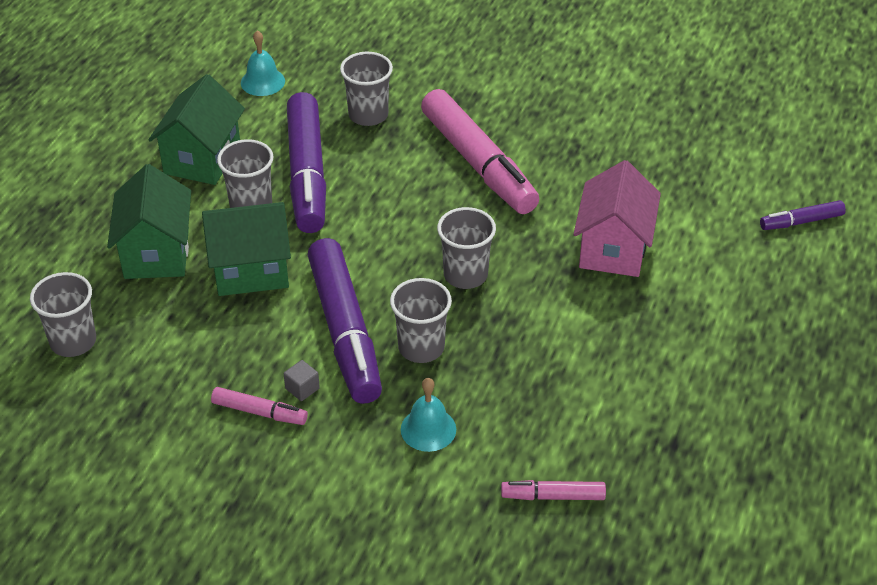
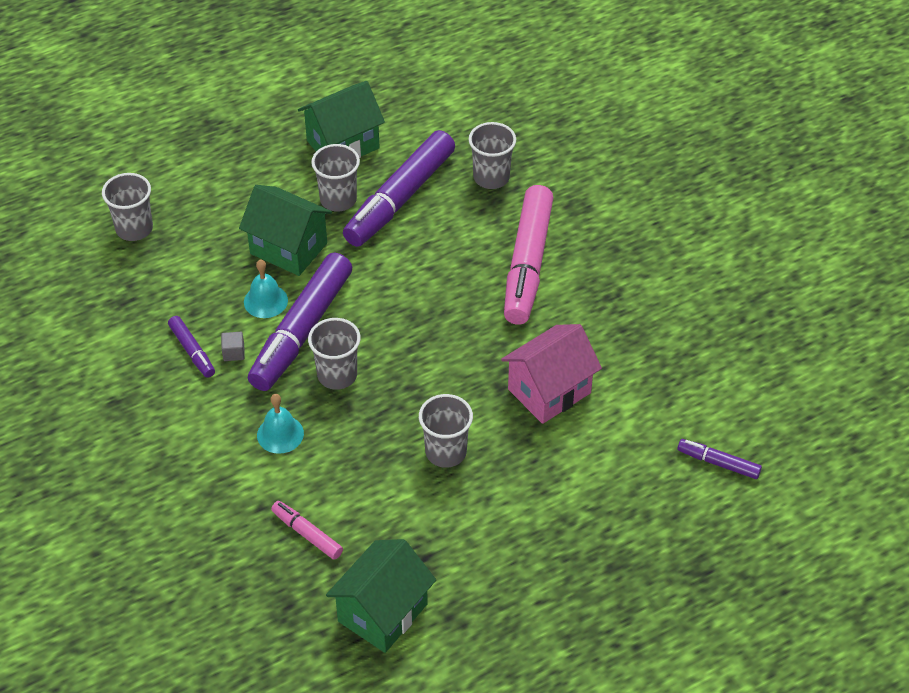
camera: 40 degrees right, 5 degrees up
green house [107,164,191,279] -> green house moved to [326,539,436,653]
pink marker [211,387,308,425] -> purple marker [168,316,215,378]
turquoise bell [241,30,285,96] -> turquoise bell moved to [244,259,288,318]
grey cup [437,207,496,289] -> grey cup moved to [419,394,473,468]

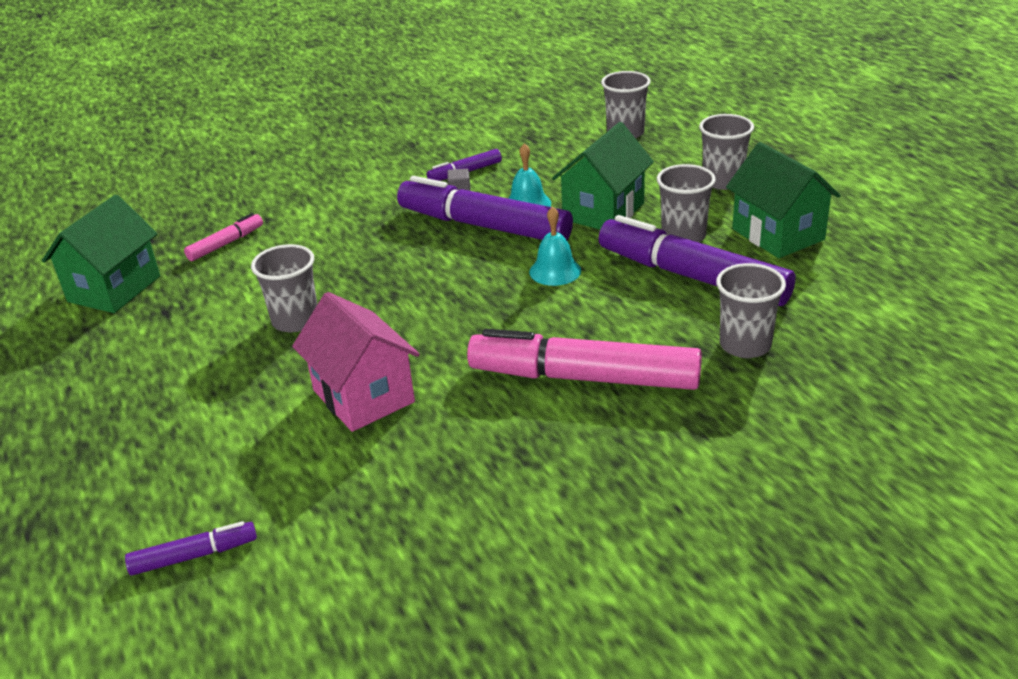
camera: 95 degrees right, 15 degrees down
turquoise bell [257,394,304,454] -> turquoise bell moved to [529,206,581,286]
grey cup [308,318,361,390] -> grey cup moved to [699,114,754,190]
green house [326,539,436,653] -> green house turned 75 degrees clockwise [42,195,160,313]
purple marker [677,439,762,479] -> purple marker turned 45 degrees clockwise [125,521,257,575]

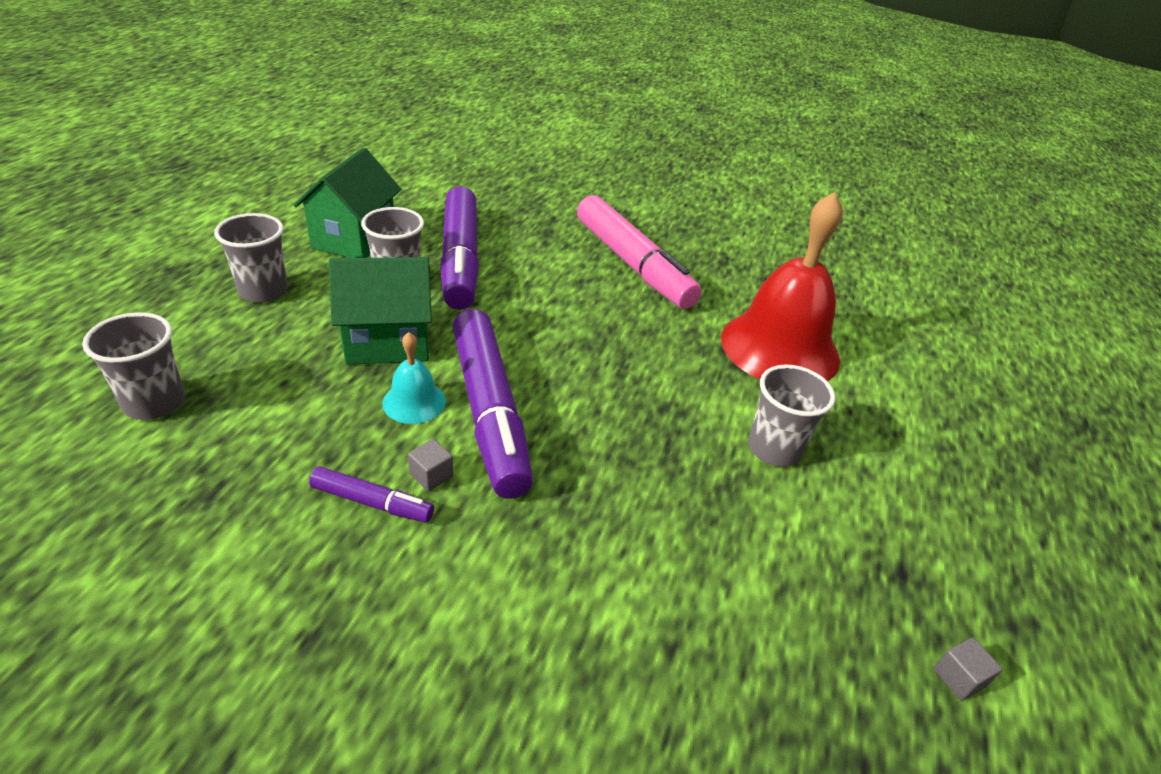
camera: 140 degrees left, 5 degrees up
green house [42,195,160,313] -> grey cube [934,638,1003,701]
purple marker [125,521,257,575] -> none
pink marker [184,213,263,261] -> none
pink house [292,292,420,432] -> red bell [721,192,843,381]
turquoise bell [529,206,581,286] -> none
grey cup [716,263,786,358] -> none

